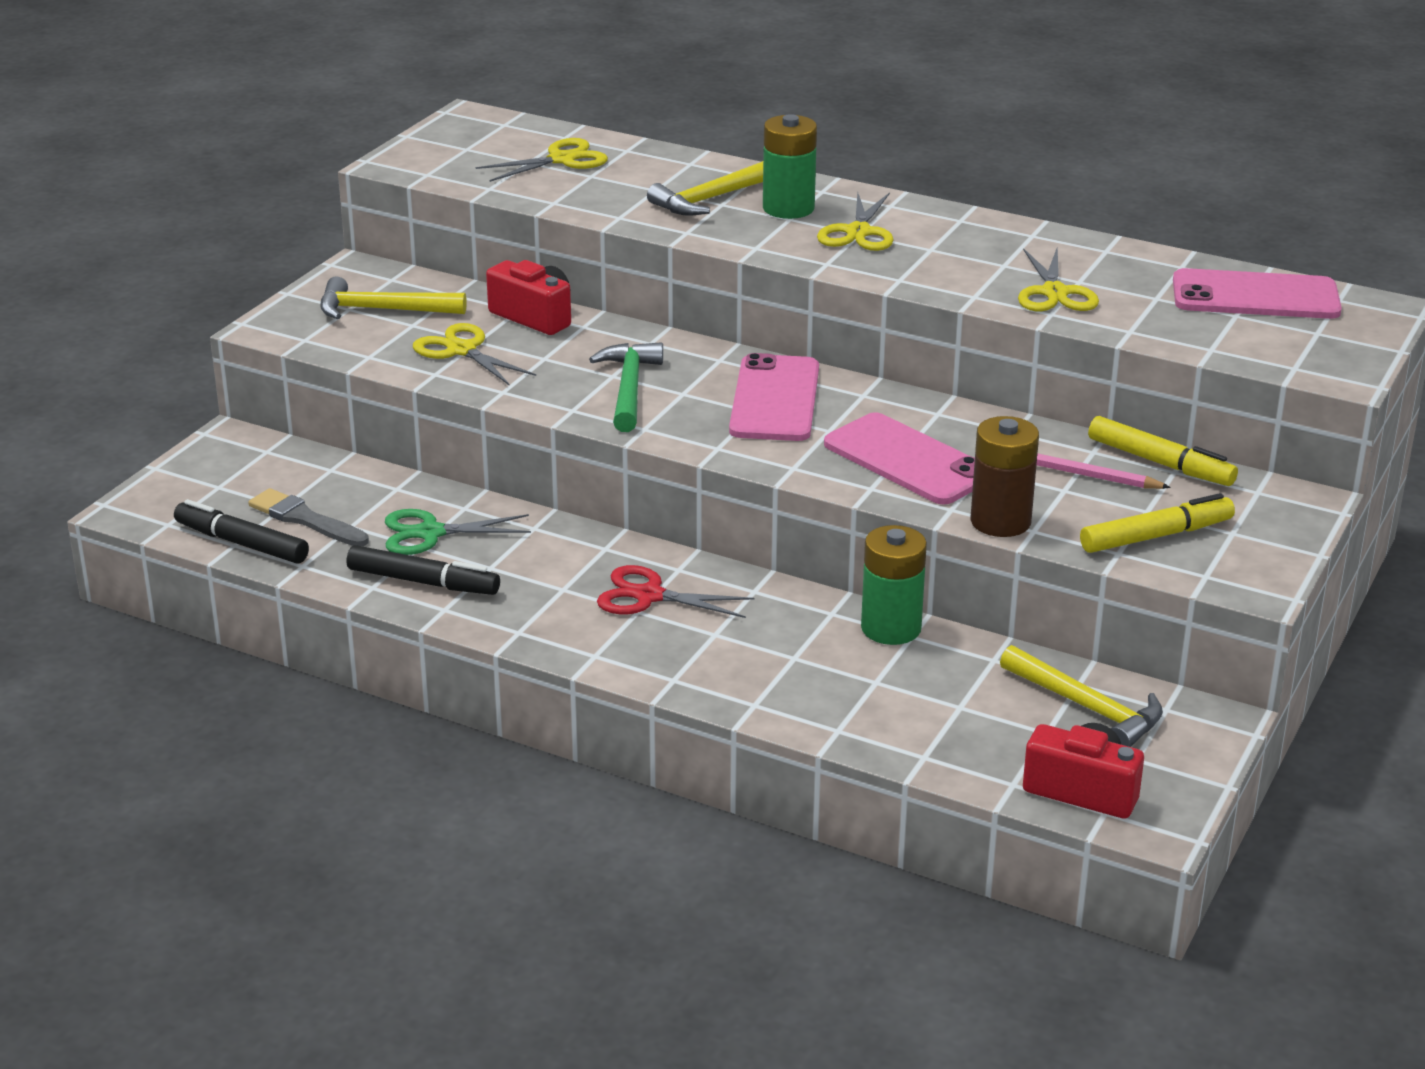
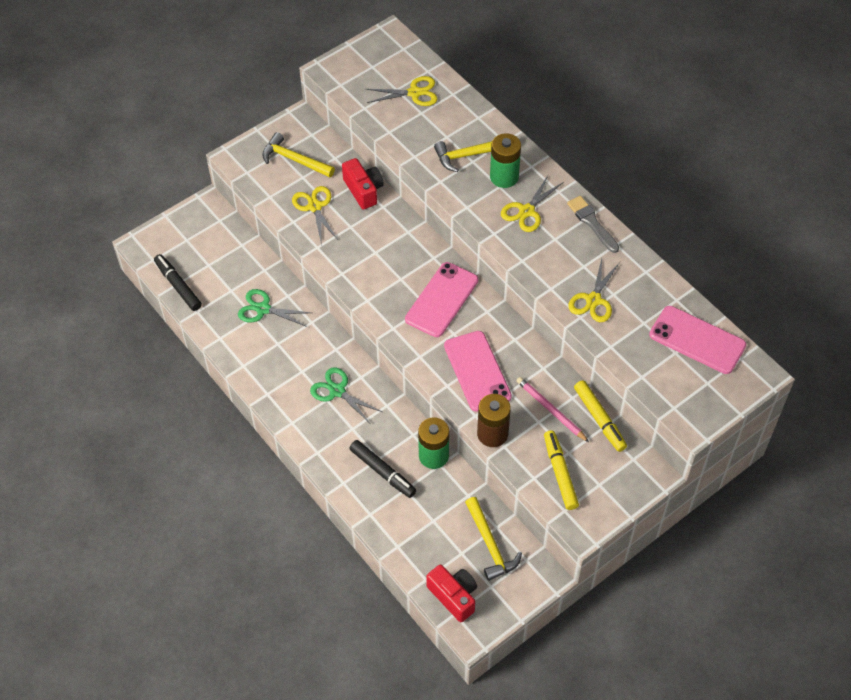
camera: 25 degrees right, 25 degrees up
grey brush [248,488,369,546] -> grey brush moved to [567,196,619,253]
black marker [347,545,500,595] -> black marker moved to [349,440,416,498]
green hammer [589,342,663,432] -> none
red scissors [597,565,755,618] -> green scissors [310,367,382,423]
yellow marker [1080,493,1235,553] -> yellow marker turned 105 degrees counterclockwise [544,430,579,510]

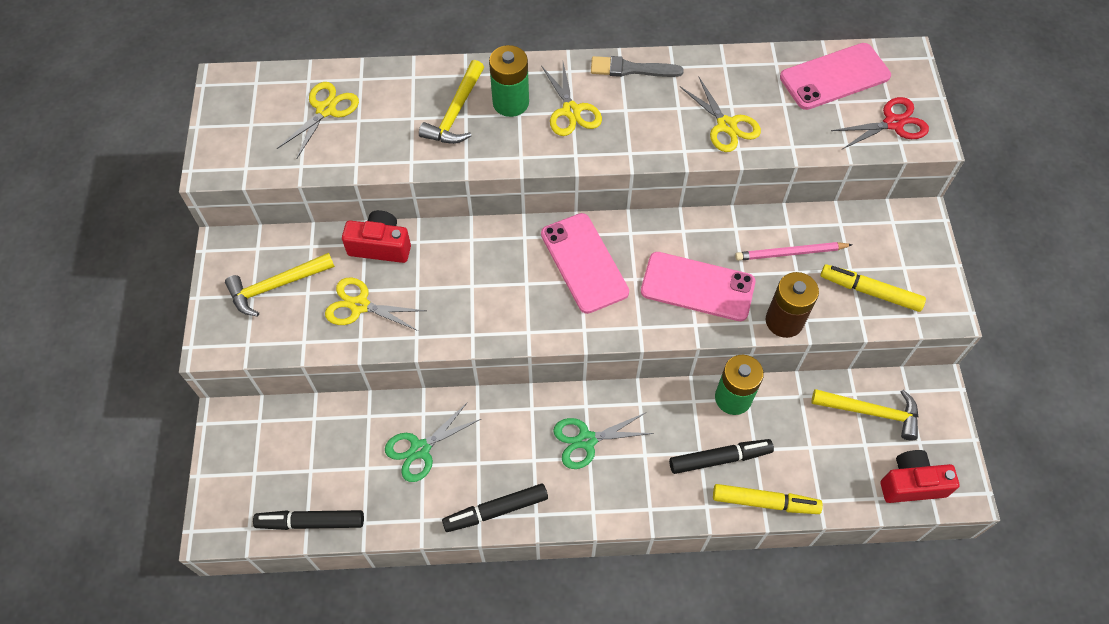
camera: 55 degrees left, 5 degrees up
yellow marker [574,380,627,452] -> yellow marker moved to [713,484,823,514]
none -> black marker [442,483,548,532]
none -> red scissors [831,97,929,149]

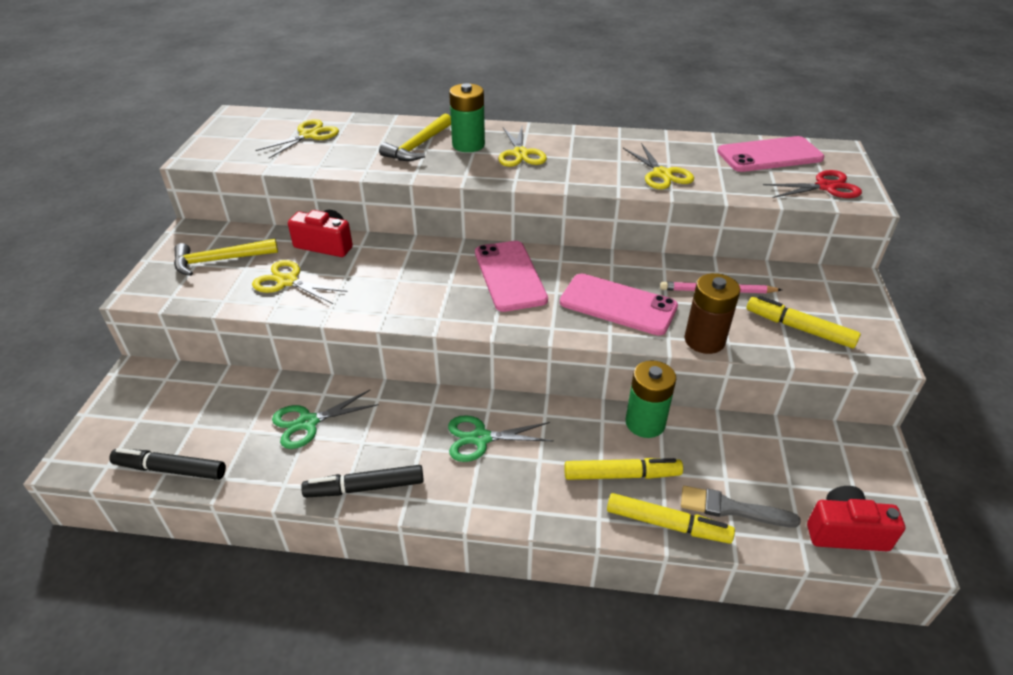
camera: 10 degrees right, 20 degrees down
grey brush [591,56,684,77] -> grey brush moved to [681,486,801,527]
black marker [669,439,774,474] -> yellow marker [564,458,683,480]
yellow hammer [812,389,919,441] -> none

